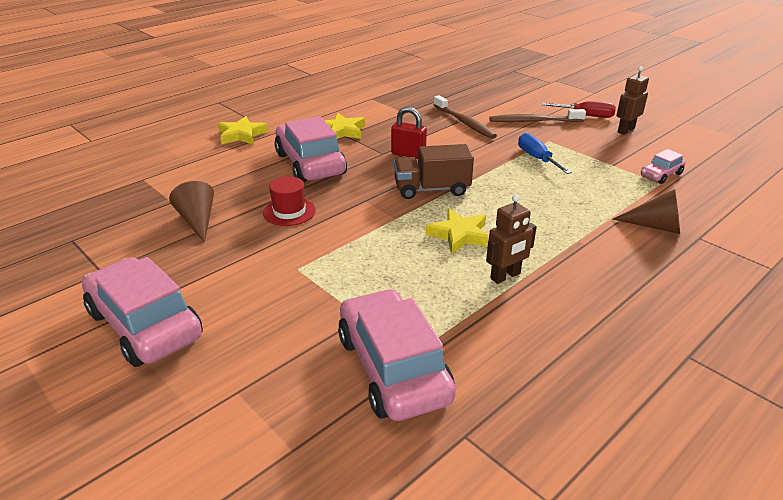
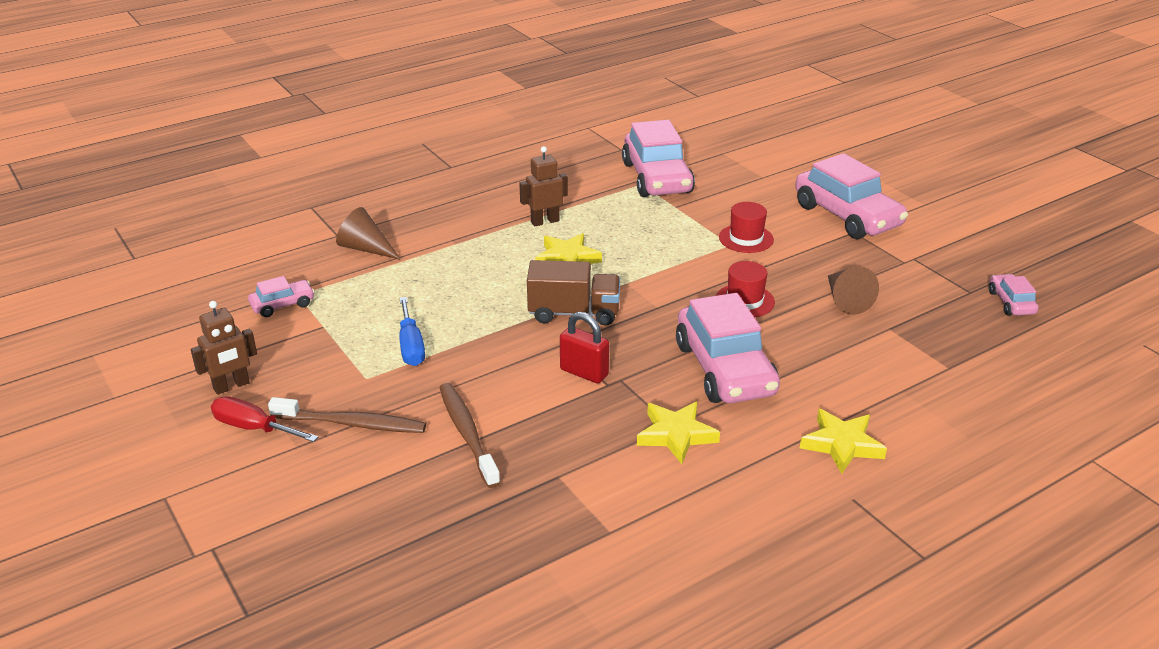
camera: 170 degrees left, 0 degrees up
none -> red hat [719,202,774,253]
none -> pink car [989,274,1039,316]

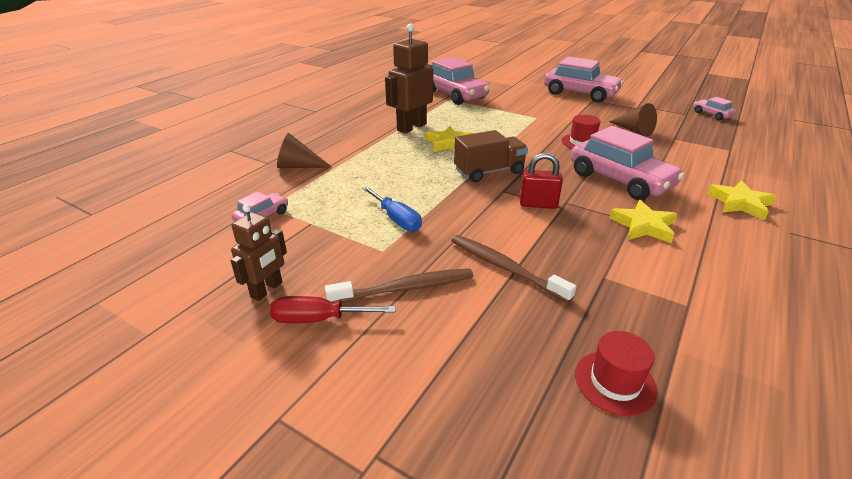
camera: 25 degrees left, 0 degrees up
brown robot [519,146,568,227] -> brown robot [385,23,433,133], size x1.64
red hat [719,202,774,253] -> red hat moved to [575,331,658,416]

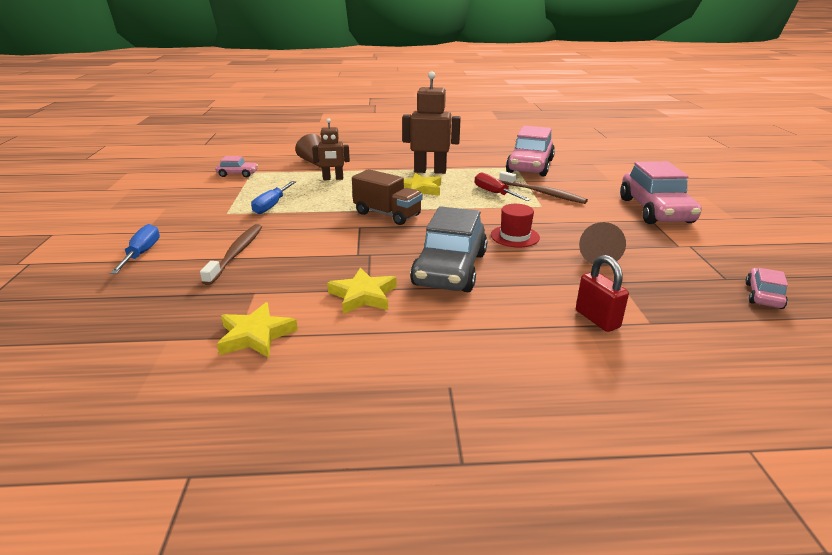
camera: 55 degrees right, 5 degrees down
brown robot [230,204,287,301] -> brown robot moved to [312,118,350,180]
red screwdriver [270,296,396,323] -> red screwdriver moved to [475,172,531,201]
brown toothbrush [325,268,473,303] -> brown toothbrush moved to [499,171,588,204]
red padlock [520,152,563,209] -> red padlock moved to [576,255,629,332]
pink car [571,126,684,200] -> grey car [410,206,487,292]
red hat [575,331,658,416] -> none
yellow star [707,181,777,220] -> yellow star moved to [217,302,298,358]
none -> blue screwdriver [110,224,160,274]

